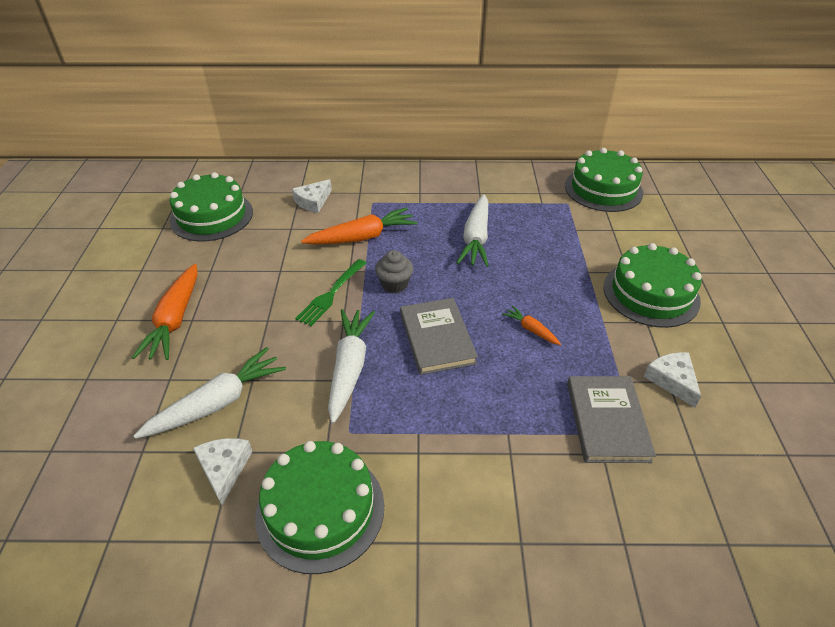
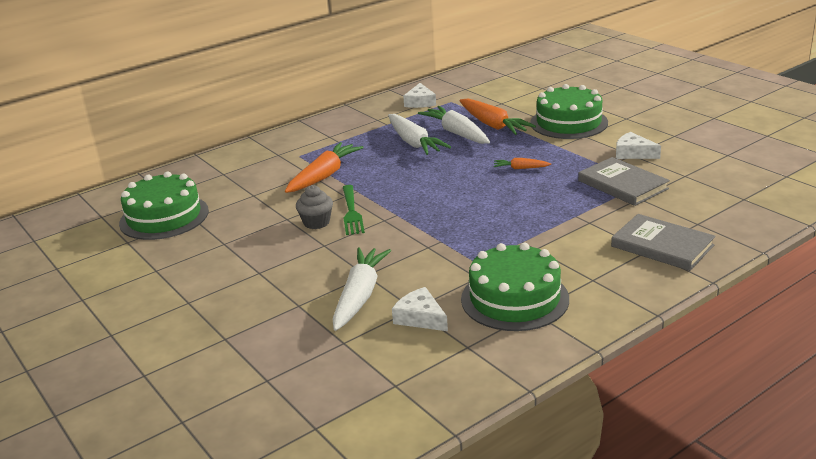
camera: 35 degrees left, 15 degrees down
orange carrot [132,264,197,360] -> orange carrot moved to [460,99,536,135]
white cheese [292,179,332,213] -> white cheese moved to [403,83,436,108]
white carrot [328,309,375,424] -> white carrot moved to [418,106,490,144]
grey cupcake [375,250,413,293] -> grey cupcake moved to [296,185,333,229]
grey book [400,298,478,375] -> grey book moved to [611,214,715,271]
green cake [565,148,643,212] -> none

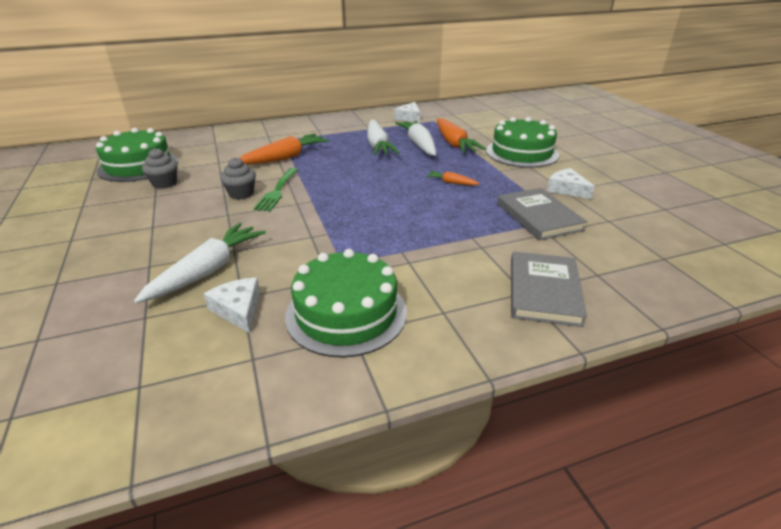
camera: 15 degrees right, 5 degrees up
grey book [611,214,715,271] -> grey book turned 45 degrees clockwise [511,252,587,327]
none -> grey cupcake [142,148,178,189]

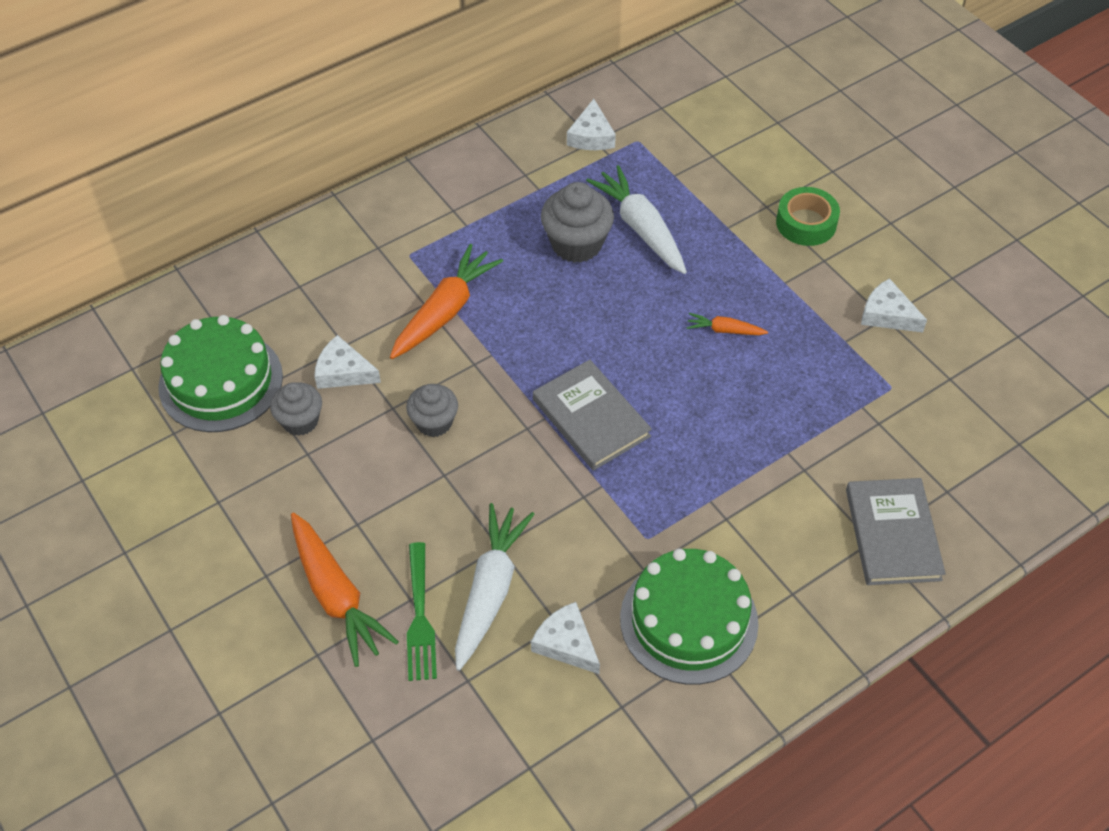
camera: 15 degrees left, 20 degrees up
green fork [253,168,298,211] -> green fork moved to [407,542,437,681]
white carrot [367,120,400,156] -> grey cupcake [541,182,614,263]
orange carrot [437,118,486,153] -> orange carrot moved to [291,512,399,667]
green cake [486,117,559,168] -> green tape [776,187,840,246]
grey book [497,188,587,240] -> grey book moved to [533,360,652,470]
none -> white cheese [314,335,381,389]

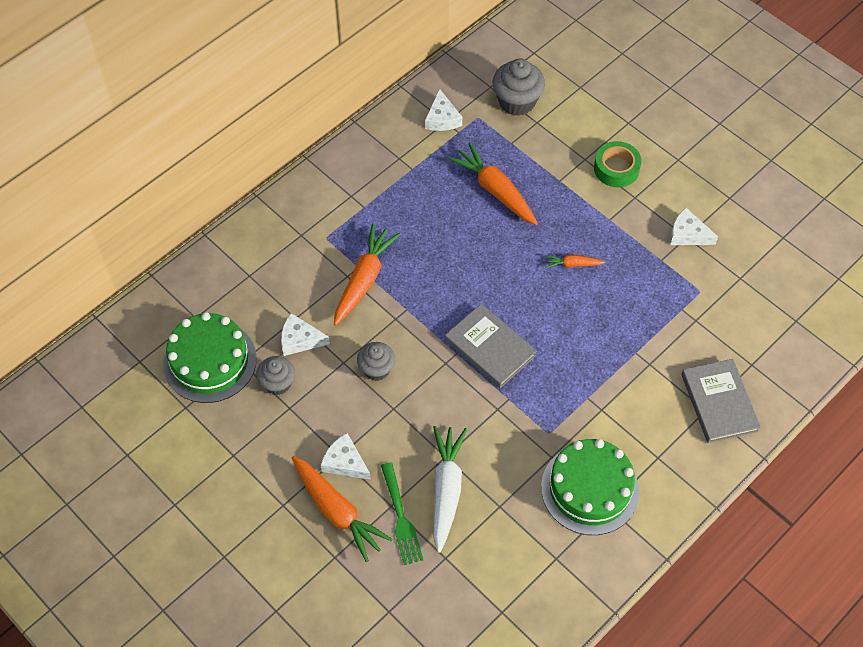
camera: 10 degrees left, 5 degrees up
white cheese [531,602,600,674] -> white cheese moved to [320,433,371,480]
grey cupcake [541,182,614,263] -> grey cupcake moved to [492,59,545,116]
white carrot [586,165,687,274] -> orange carrot [448,143,538,225]

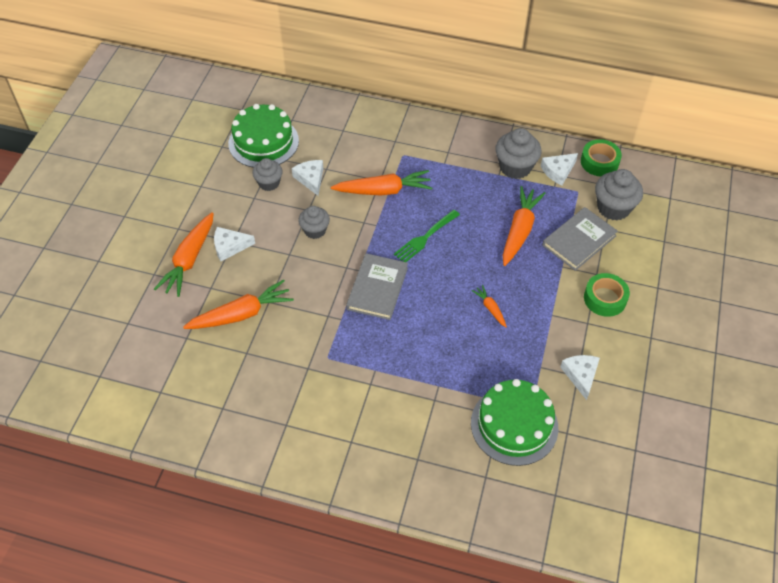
camera: 60 degrees right, 5 degrees down
white cheese [320,433,371,480] -> white cheese turned 105 degrees counterclockwise [214,227,255,261]
green fork [381,462,423,565] -> green fork moved to [394,210,460,262]
white carrot [433,426,467,553] -> orange carrot [183,279,294,329]
green cake [541,439,639,535] -> green cake moved to [471,379,558,466]
grey book [681,359,761,443] -> grey book moved to [542,207,618,271]
none -> grey cupcake [495,128,541,179]
none -> green tape [581,139,622,177]

